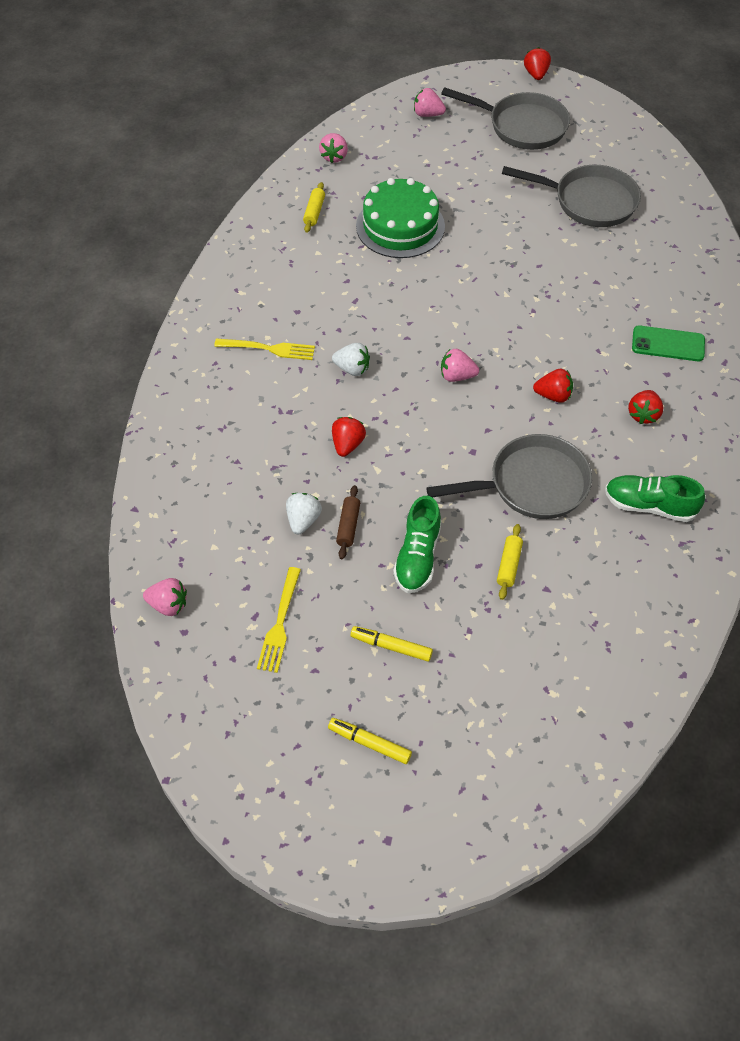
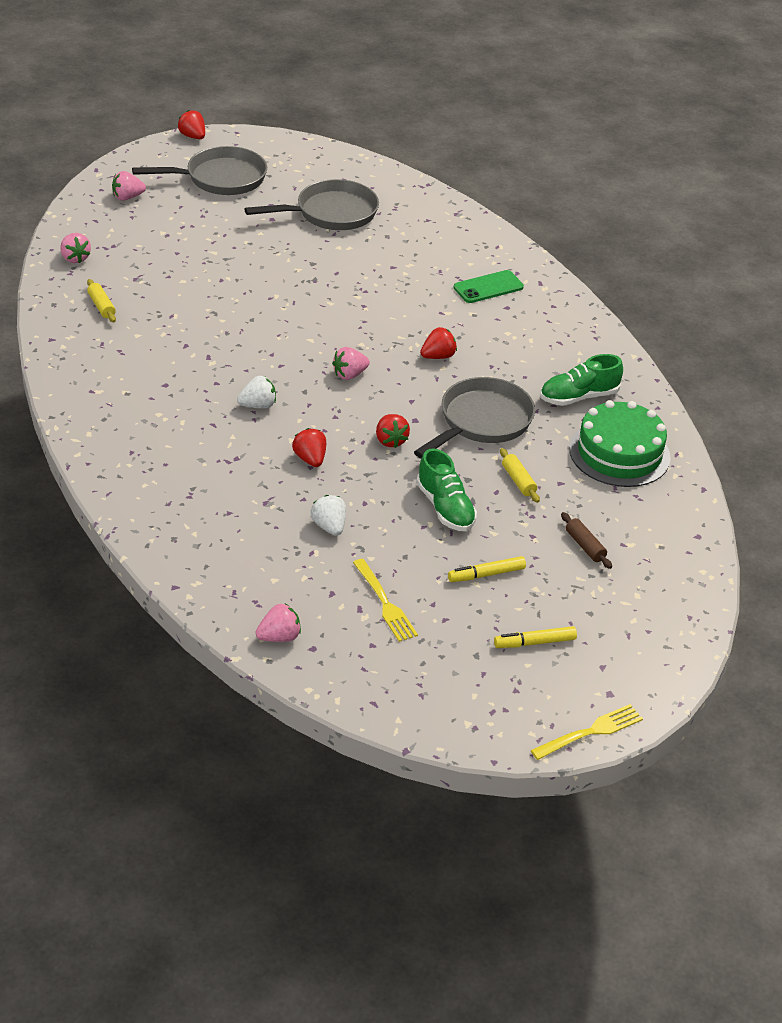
camera: 40 degrees left, 15 degrees down
yellow fork [214,338,315,360] -> yellow fork moved to [531,704,643,760]
brown rolling pin [336,485,360,559] -> brown rolling pin moved to [561,512,612,569]
green cake [356,178,445,258] -> green cake moved to [569,400,671,487]
red strawberry [628,390,664,424] -> red strawberry moved to [376,414,410,448]

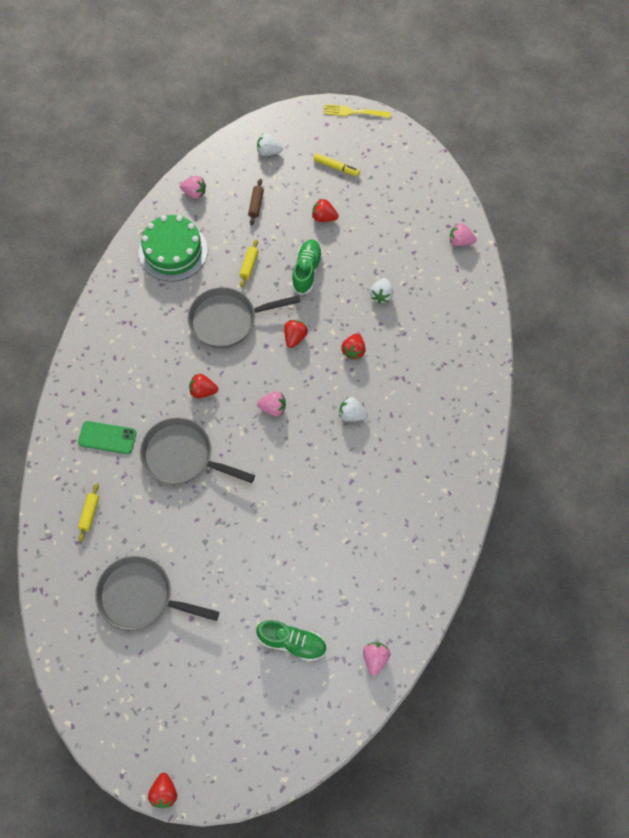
camera: 140 degrees left, 25 degrees up
yellow rolling pin [87,279,116,322] -> yellow rolling pin moved to [78,483,99,542]
pink strawberry [112,171,146,201] -> pink strawberry moved to [180,176,206,199]
grey pan [132,146,267,195] -> grey pan moved to [140,417,255,484]
yellow fork [353,559,418,642] -> none
yellow marker [448,556,526,582] -> red strawberry [312,199,339,222]
green shoe [540,354,623,406] -> green shoe moved to [256,620,327,661]
none -> white strawberry [257,133,283,156]

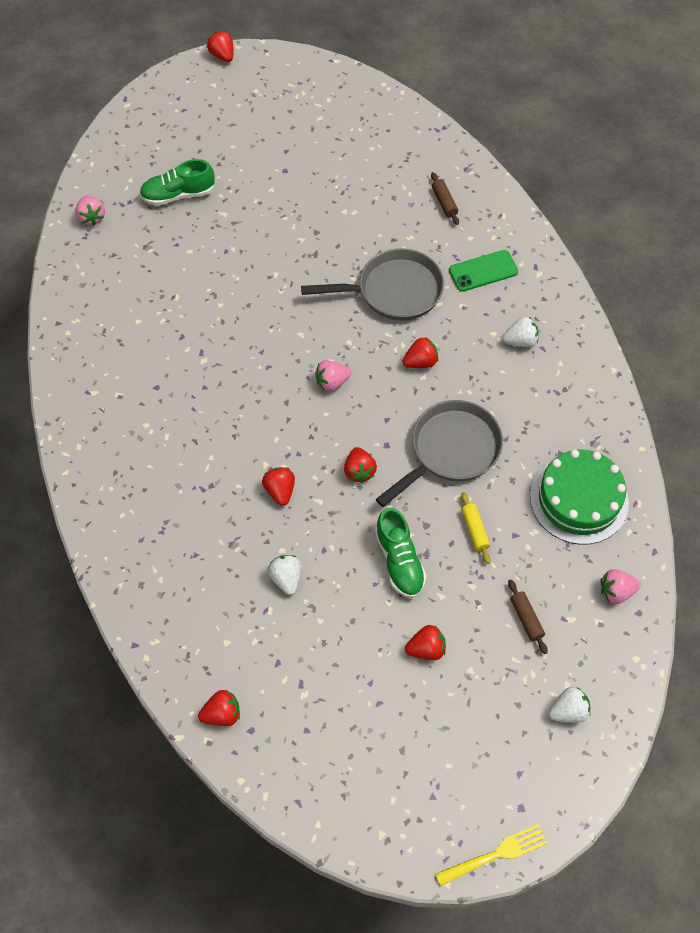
camera: 150 degrees right, 5 degrees down
yellow rolling pin [78,483,99,542] -> brown rolling pin [431,172,459,225]
grey pan [95,556,219,630] -> none
yellow marker [314,153,360,176] -> none
white strawberry [339,397,368,421] -> white strawberry moved to [502,317,539,347]
pink strawberry [450,223,476,246] -> red strawberry [198,690,240,726]

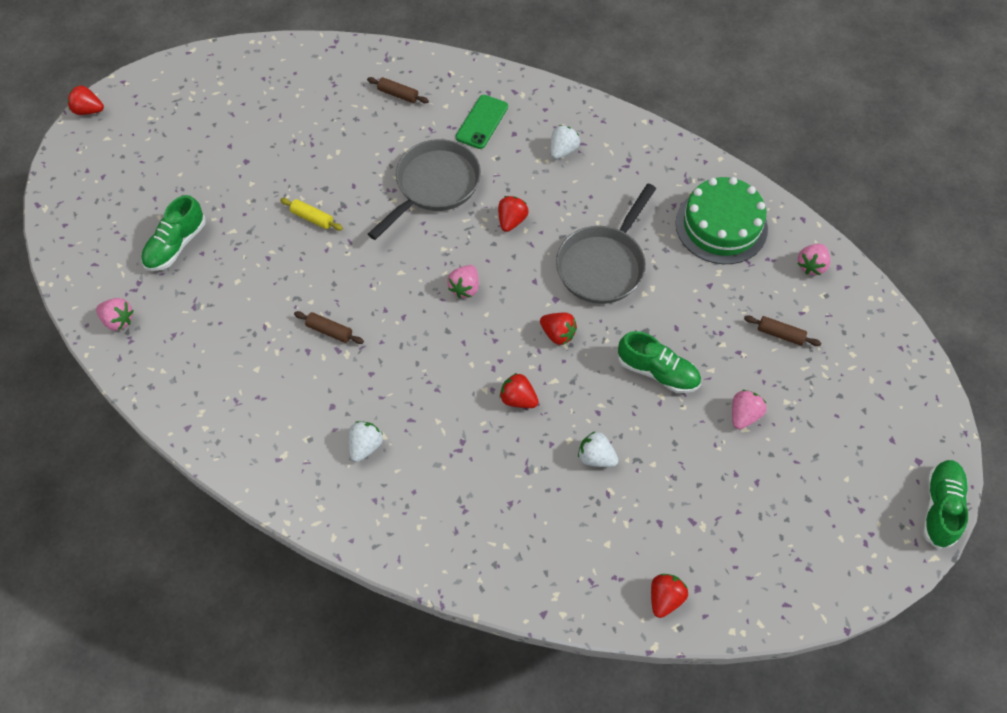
camera: 45 degrees left, 0 degrees up
grey pan [376,400,503,507] -> grey pan turned 150 degrees counterclockwise [556,184,656,304]
red strawberry [405,625,446,660] -> pink strawberry [732,390,767,429]
yellow fork [435,824,548,886] -> green shoe [922,460,968,549]
yellow rolling pin [461,492,491,564] -> yellow rolling pin moved to [280,198,343,231]
white strawberry [549,687,591,723] -> white strawberry moved to [349,421,383,462]
none -> brown rolling pin [294,311,364,344]

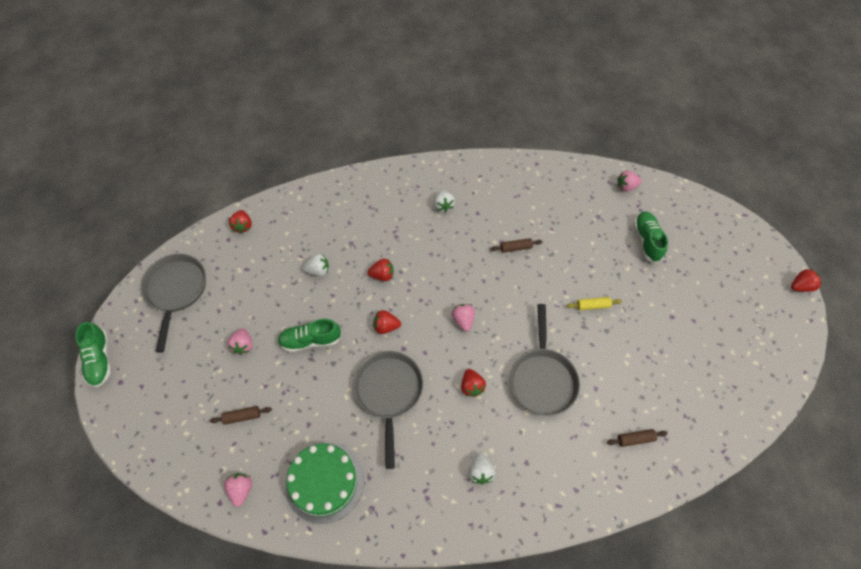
camera: 145 degrees right, 0 degrees up
green phone [456,95,508,149] -> none
none -> grey pan [140,254,206,353]

